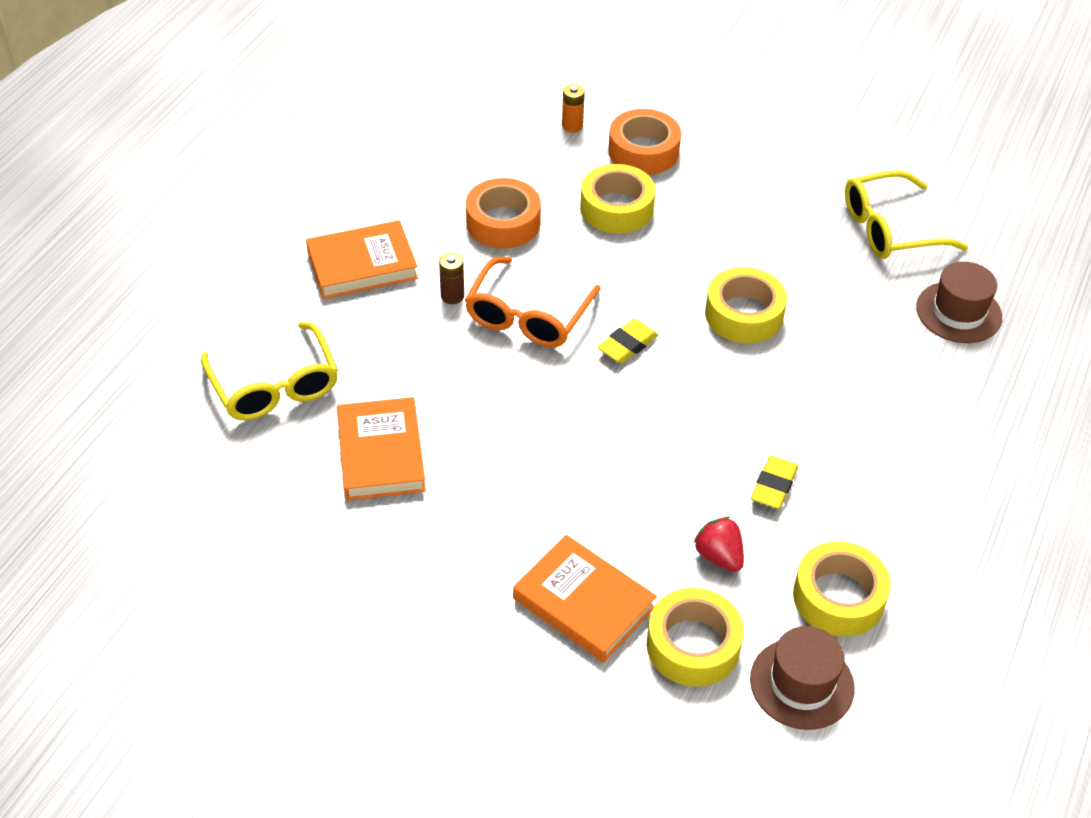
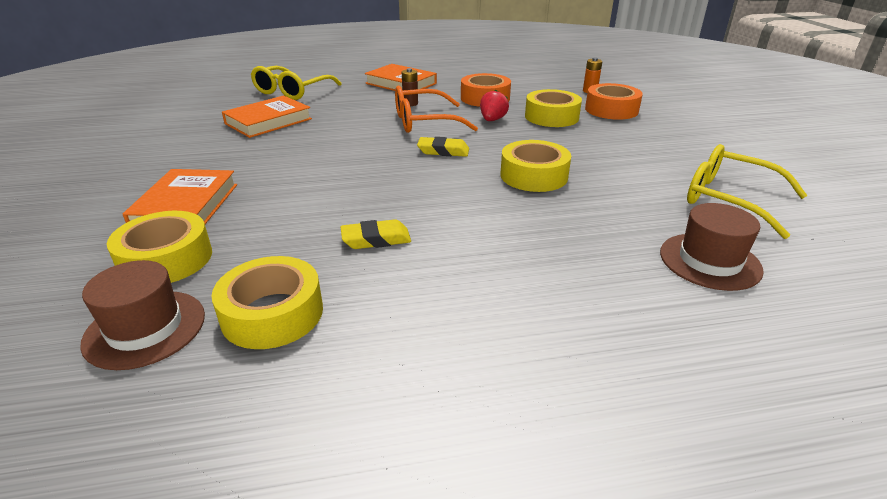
camera: 55 degrees right, 15 degrees down
red strawberry [694,517,744,572] -> red strawberry moved to [480,90,509,121]

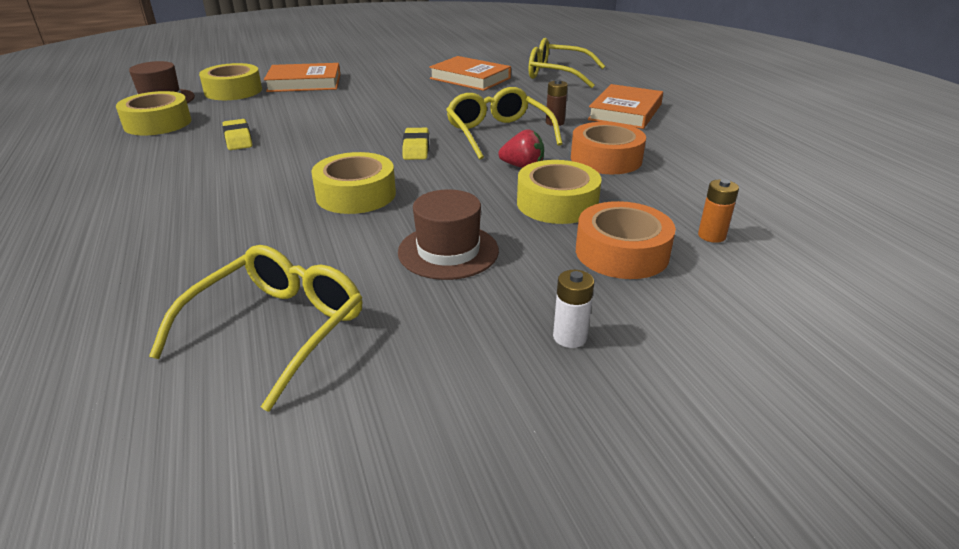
camera: 80 degrees right, 0 degrees up
orange glasses [395,86,478,133] -> yellow glasses [446,87,562,159]
brown hat [660,203,764,291] -> brown hat moved to [398,189,499,280]
none -> white battery [553,270,594,348]

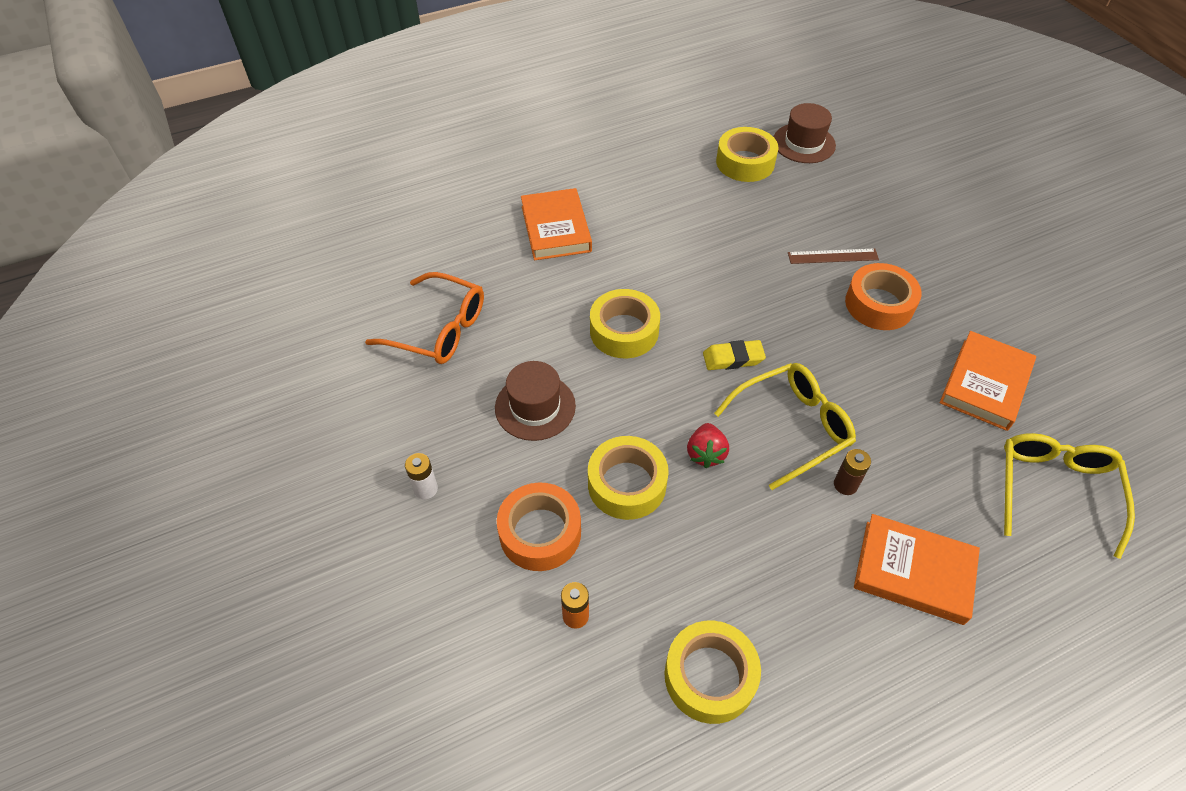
camera: 85 degrees right, 20 degrees up
yellow glasses [149,245,362,412] -> orange glasses [365,272,484,364]
yellow tape [199,63,262,100] -> yellow tape moved to [665,620,761,724]
yellow eraser [222,119,252,150] -> none
orange book [264,63,340,92] -> orange book moved to [521,188,592,260]
orange tape [571,122,646,174] -> orange tape moved to [845,263,922,330]
none -> brown ruler [788,248,879,264]

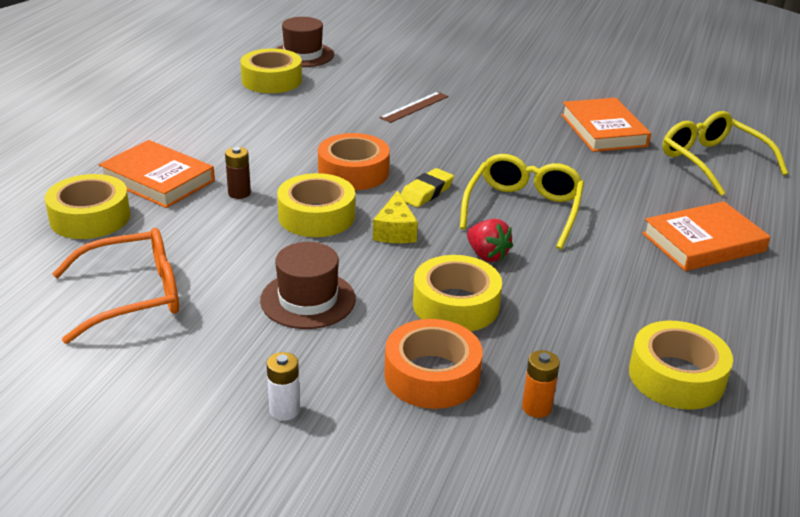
camera: 45 degrees left, 20 degrees down
brown battery [834,449,871,495] -> brown battery moved to [225,147,251,199]
orange tape [845,263,922,330] -> orange tape moved to [318,133,390,190]
none -> yellow tape [45,174,130,239]
none -> yellow cheese [373,190,418,243]

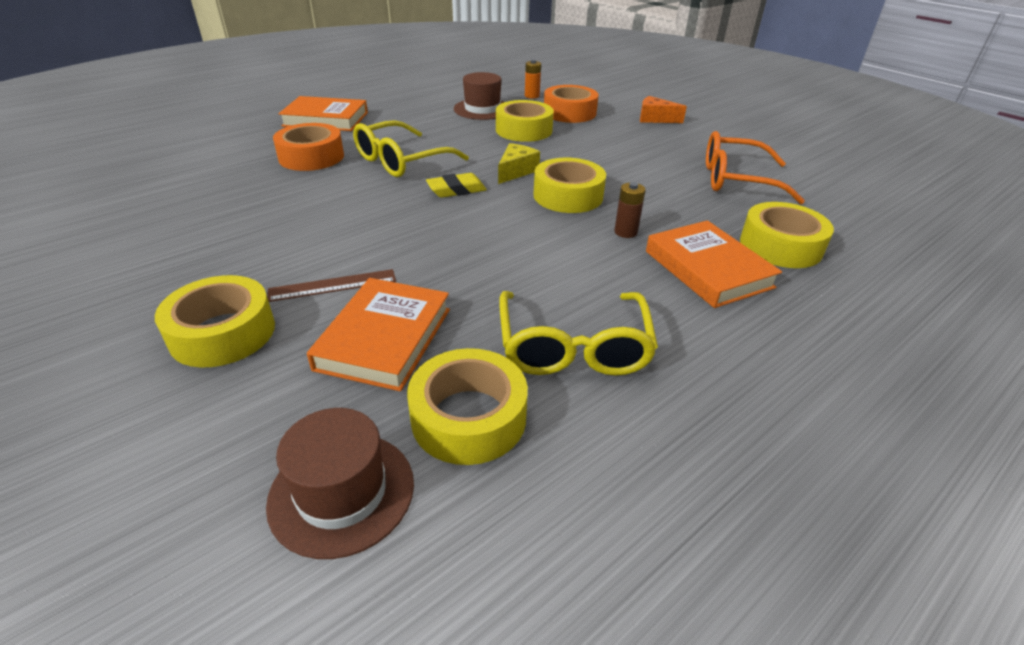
camera: 150 degrees left, 5 degrees up
brown hat [260,242,356,329] -> brown hat moved to [454,72,504,120]
white battery [267,352,300,421] -> orange cheese [640,96,687,123]
orange tape [318,133,390,190] -> orange tape moved to [273,123,344,171]
red strawberry [467,219,513,262] -> none
orange book [561,98,651,152] -> orange book moved to [307,278,450,391]
yellow tape [629,321,733,410] -> yellow tape moved to [155,275,275,368]
yellow glasses [662,111,788,196] -> yellow glasses moved to [499,291,658,375]

